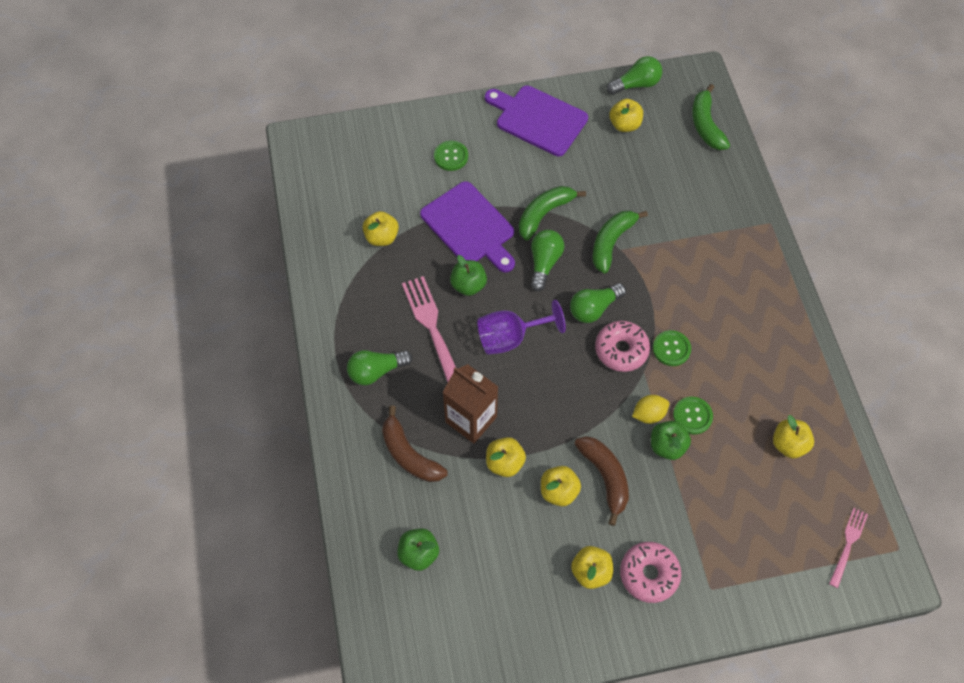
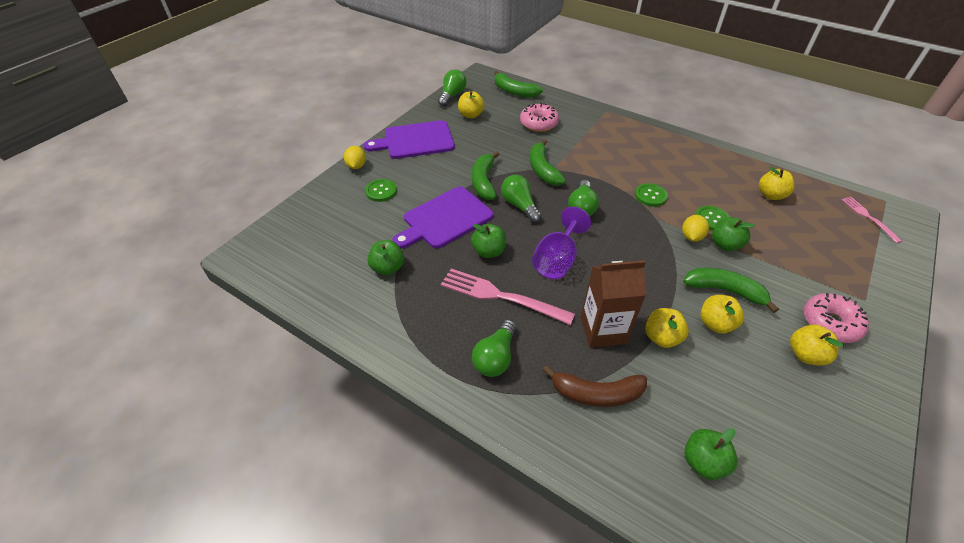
camera: 45 degrees left, 15 degrees down
yellow apple [363,211,399,246] -> green apple [367,240,405,275]
purple cutting board [420,181,515,272] -> purple cutting board turned 135 degrees clockwise [392,186,494,249]
brown banana [575,436,629,526] -> green banana [683,268,779,313]
pink donut [595,321,650,372] -> pink donut moved to [520,102,559,132]
none -> yellow lemon [344,146,366,169]

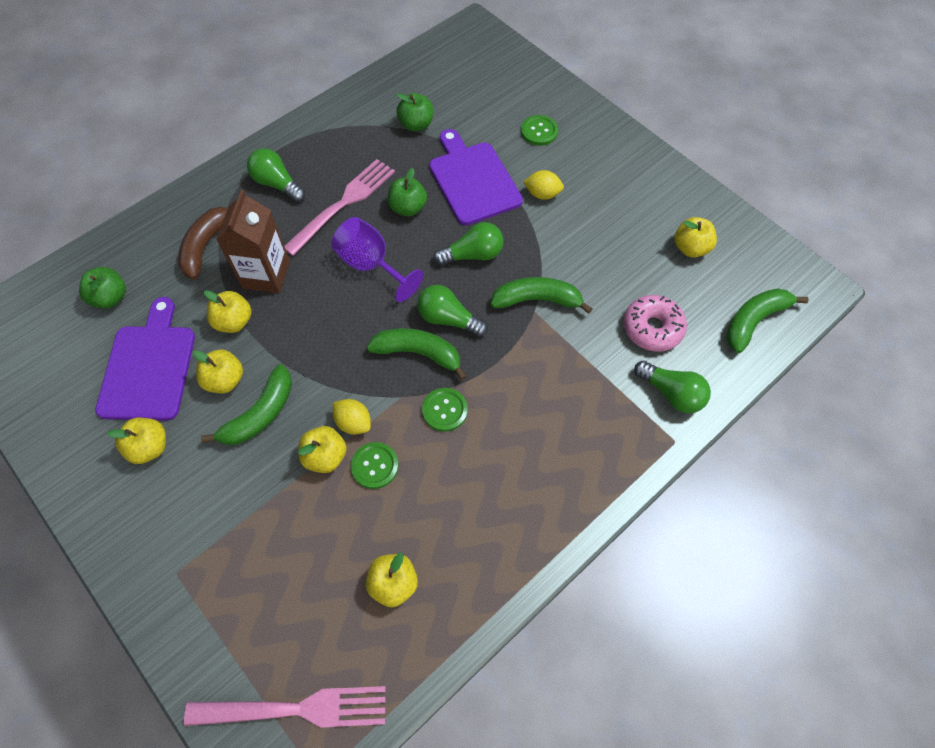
camera: 105 degrees right, 15 degrees up
yellow lemon [344,146,366,169] -> yellow lemon moved to [523,170,564,200]
purple cutting board [364,120,455,159] -> purple cutting board moved to [95,297,195,421]
green light bulb [438,69,467,106] -> green light bulb moved to [634,360,711,414]
green banana [472,151,500,200] -> green banana moved to [367,328,467,380]
green apple [712,217,755,251] -> yellow apple [298,426,347,473]
pink donut [804,293,869,343] -> none
pink fork [841,197,902,243] -> pink fork [184,686,386,728], size x1.74

